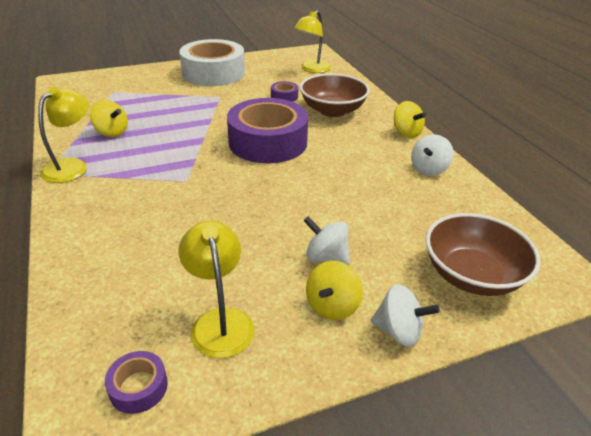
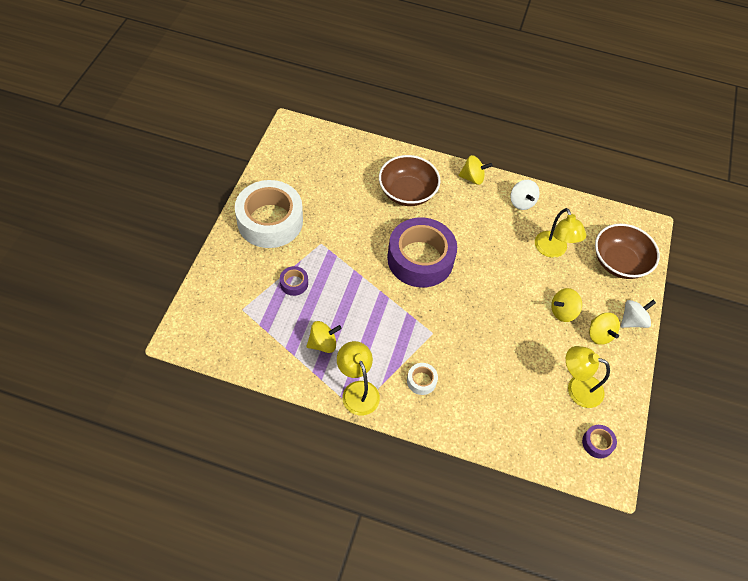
camera: 55 degrees left, 20 degrees up
purple tape [271,81,298,102] -> purple tape moved to [280,266,308,296]
yellow lamp [294,10,331,73] -> yellow lamp moved to [535,208,587,258]
white spinning top [304,216,350,266] -> yellow spinning top [551,288,582,322]
none -> white tape [407,363,438,395]

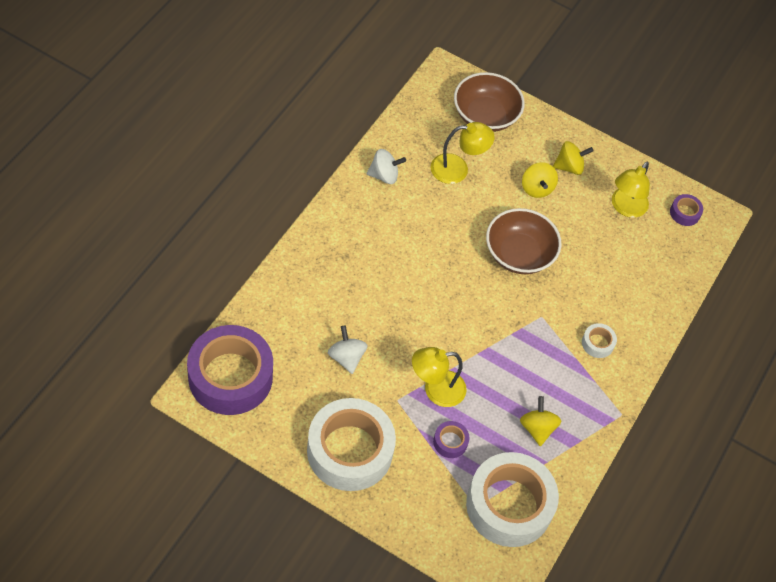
camera: 80 degrees left, 0 degrees up
yellow lamp [337,341,380,415] -> yellow lamp moved to [412,347,466,407]
brown bowl [379,155,440,206] -> brown bowl moved to [486,208,561,274]
purple tape [387,218,457,288] -> purple tape moved to [187,325,273,415]
yellow spinning top [458,155,493,185] -> none
white spinning top [621,300,656,328] -> white spinning top moved to [328,325,368,374]
none -> white tape [466,452,559,547]

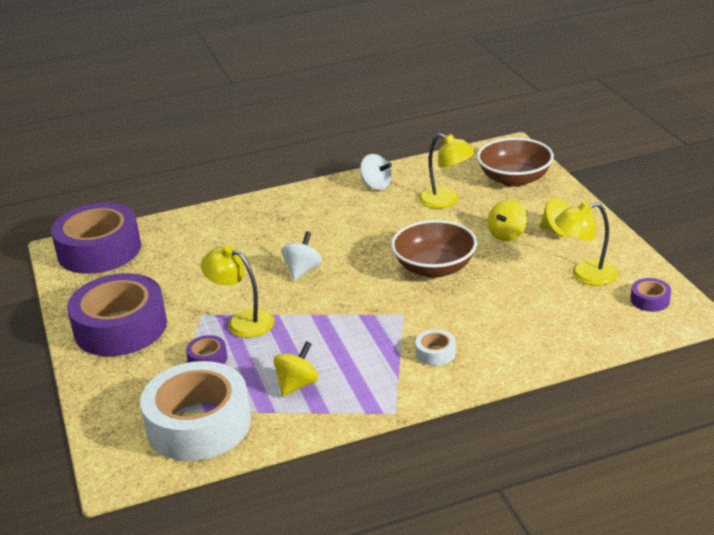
camera: 50 degrees right, 25 degrees down
white tape [307,398,396,491] -> purple tape [67,273,167,356]
white spinning top [328,325,368,374] -> white spinning top moved to [281,231,322,280]

